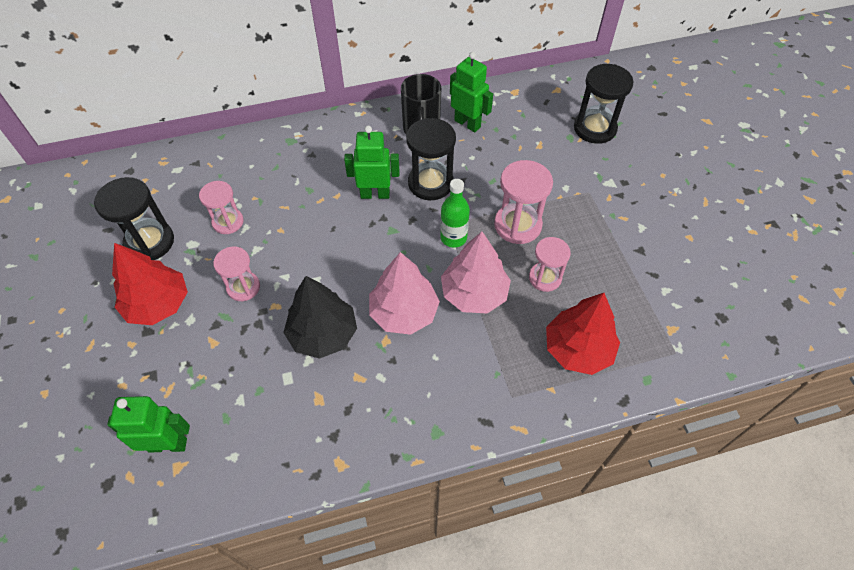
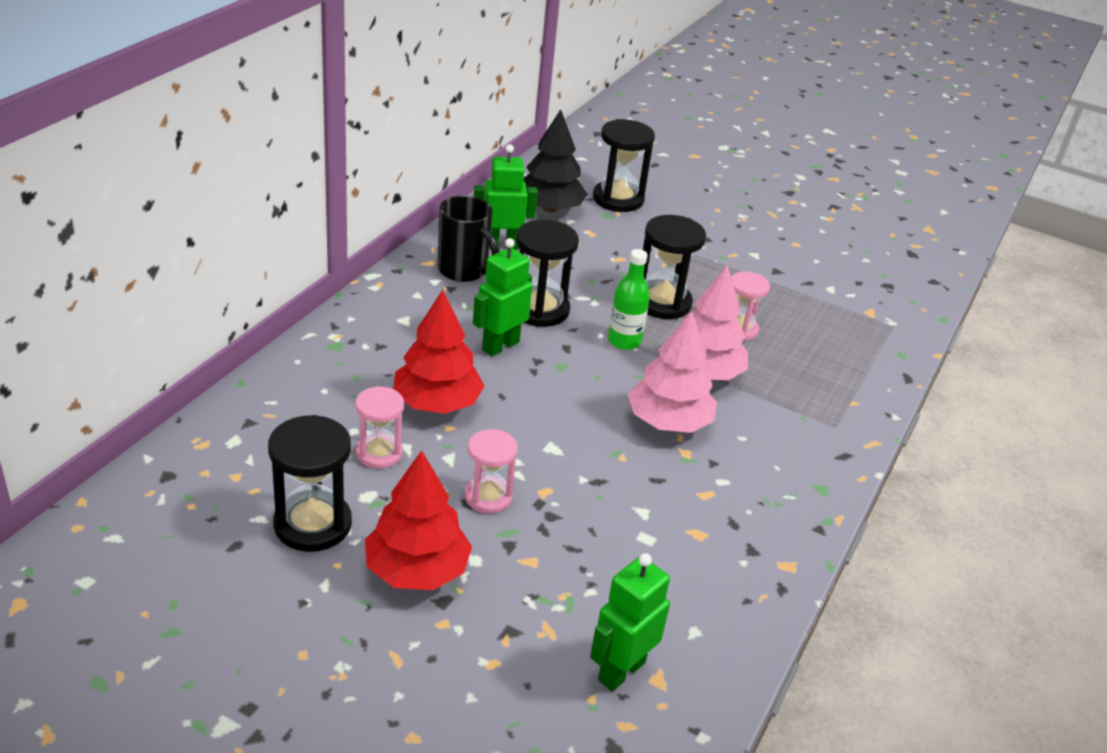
camera: 50 degrees left, 20 degrees down
black tree [283,276,357,359] -> black tree moved to [524,109,588,212]
pink hourglass [494,160,553,244] -> black hourglass [643,215,706,319]
red tree [546,293,620,375] -> red tree moved to [393,290,485,414]

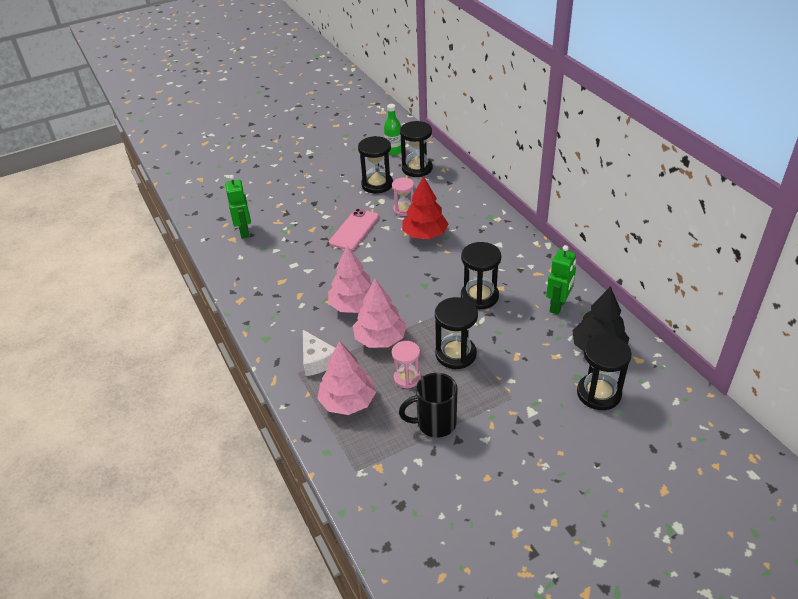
camera: 130 degrees right, 5 degrees up
red tree [365,450,472,590] -> none
black mug [438,195,499,282] -> black mug moved to [399,373,458,438]
pink hourglass [465,429,518,514] -> pink phone [329,209,379,251]
green robot [473,238,532,356] -> none
green bottle [608,249,650,350] -> green bottle moved to [384,104,401,155]
none -> white cheese [303,330,335,376]
none -> pink tree [317,341,376,415]
none -> black hourglass [400,121,433,177]

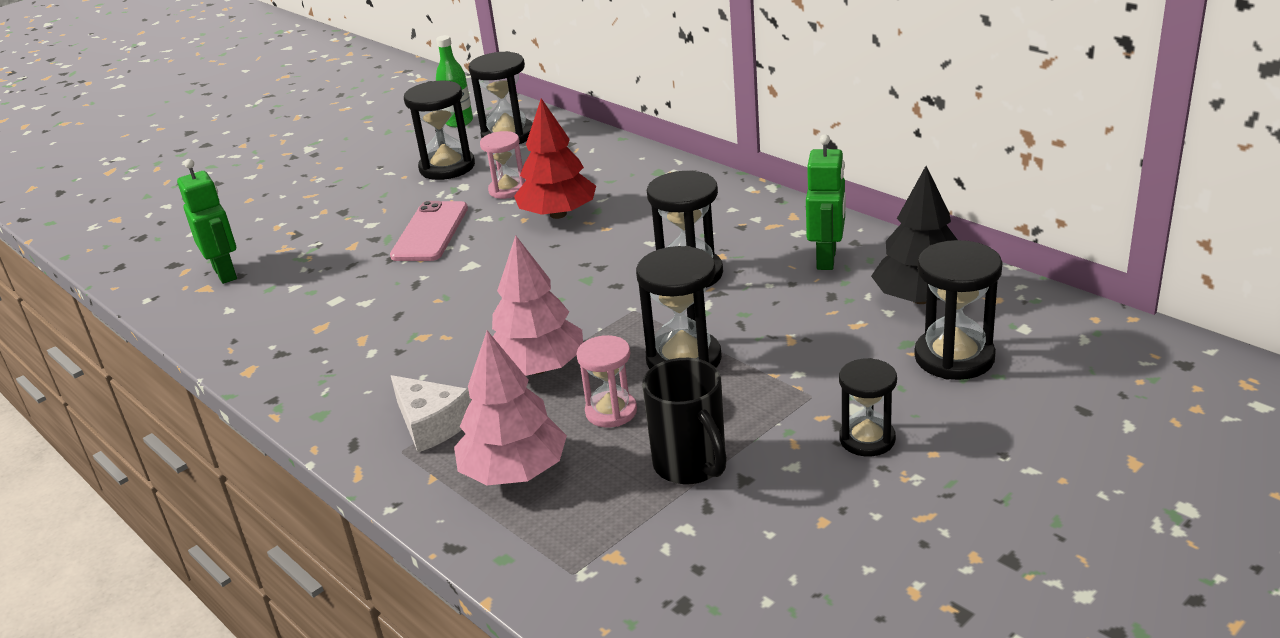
camera: 15 degrees left, 10 degrees down
pink tree [328,246,372,313] -> none
black mug [399,373,458,438] -> black mug turned 90 degrees counterclockwise [642,358,727,484]
none -> black hourglass [839,358,897,456]

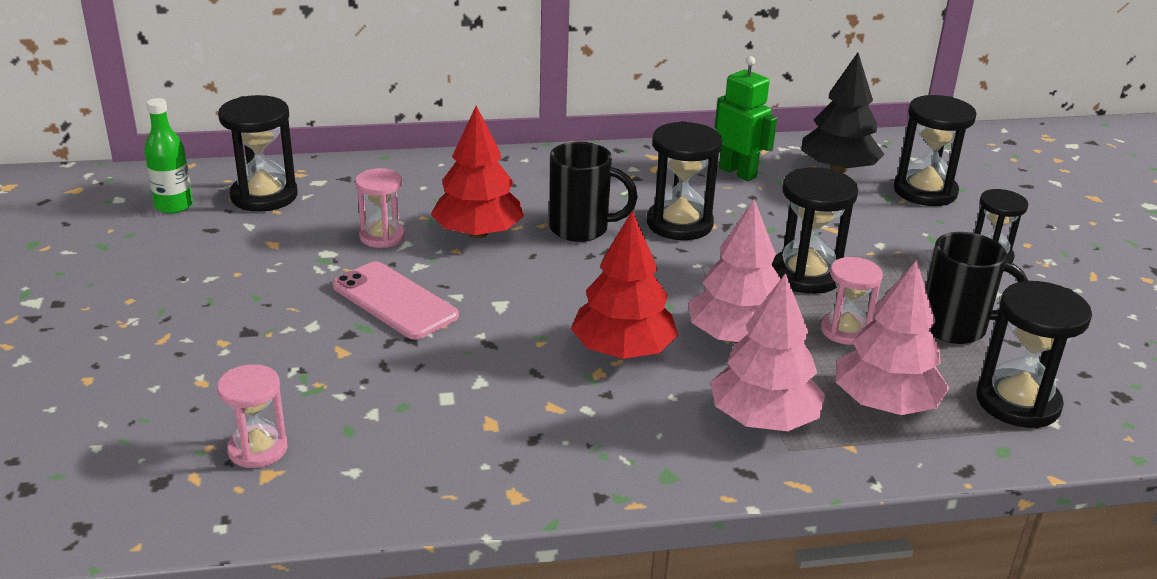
camera: 60 degrees left, 0 degrees up
green robot [177,159,237,284] -> pink hourglass [217,364,288,468]
white cheese [391,375,472,452] -> pink tree [711,273,826,431]
black hourglass [404,81,475,180] -> black hourglass moved to [976,281,1092,428]
none -> black mug [549,142,638,242]
none -> red tree [571,211,678,359]

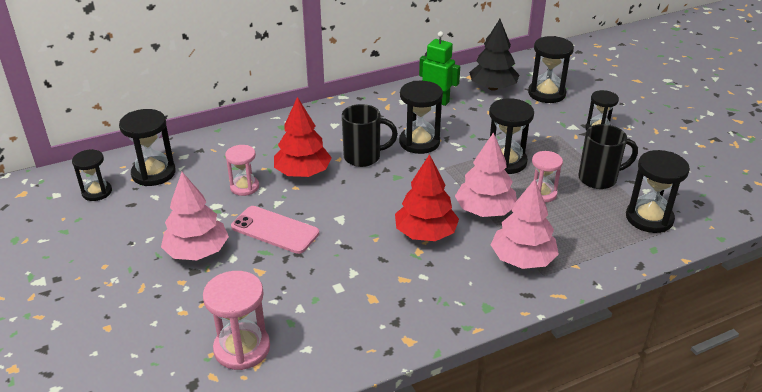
camera: 15 degrees left, 5 degrees up
green bottle [144,98,193,213] -> black hourglass [72,149,112,201]
pink hourglass [217,364,288,468] -> pink hourglass [203,271,270,370], size x1.53
pink tree [836,260,949,415] -> pink tree moved to [161,172,229,260]

